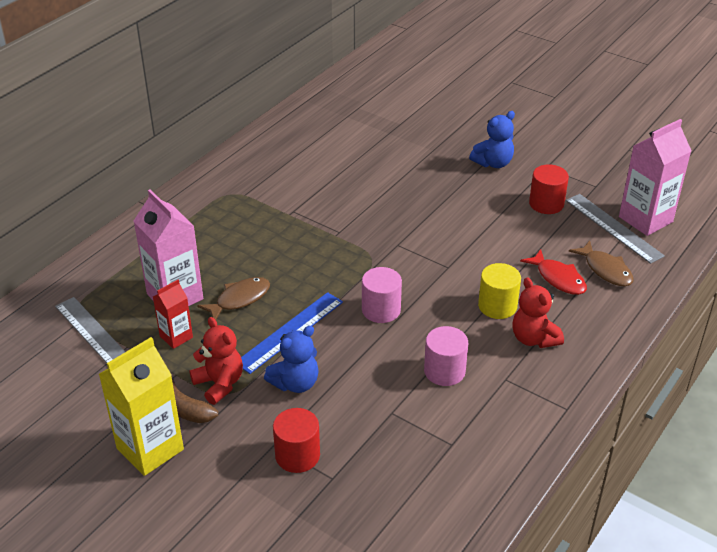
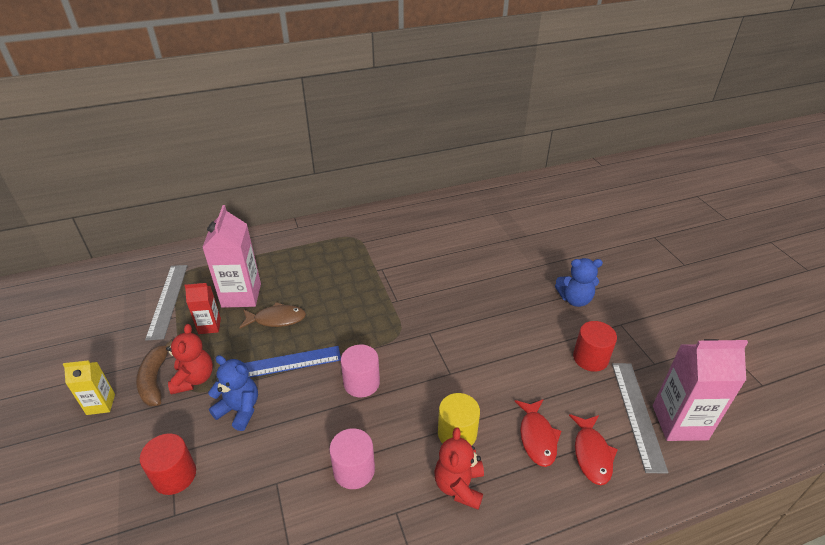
camera: 35 degrees right, 0 degrees up
yellow carton [99,337,184,476] -> yellow carton [63,360,115,415], size x0.55
blue teddy bear [264,326,319,393] -> blue teddy bear turned 150 degrees counterclockwise [208,355,258,431]
brown fish [569,241,634,286] -> red fish [569,414,618,485]

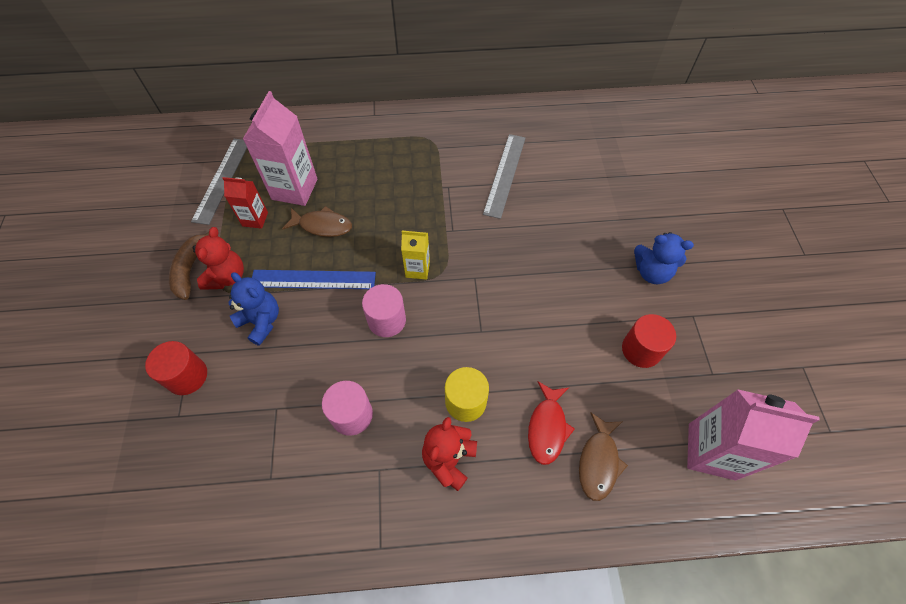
camera: 15 degrees right, 20 degrees up
yellow carton [63,360,115,415] -> yellow carton moved to [401,231,430,280]
red fish [569,414,618,485] -> brown fish [579,412,628,501]
grey ruler [612,363,668,474] -> grey ruler moved to [483,134,526,219]

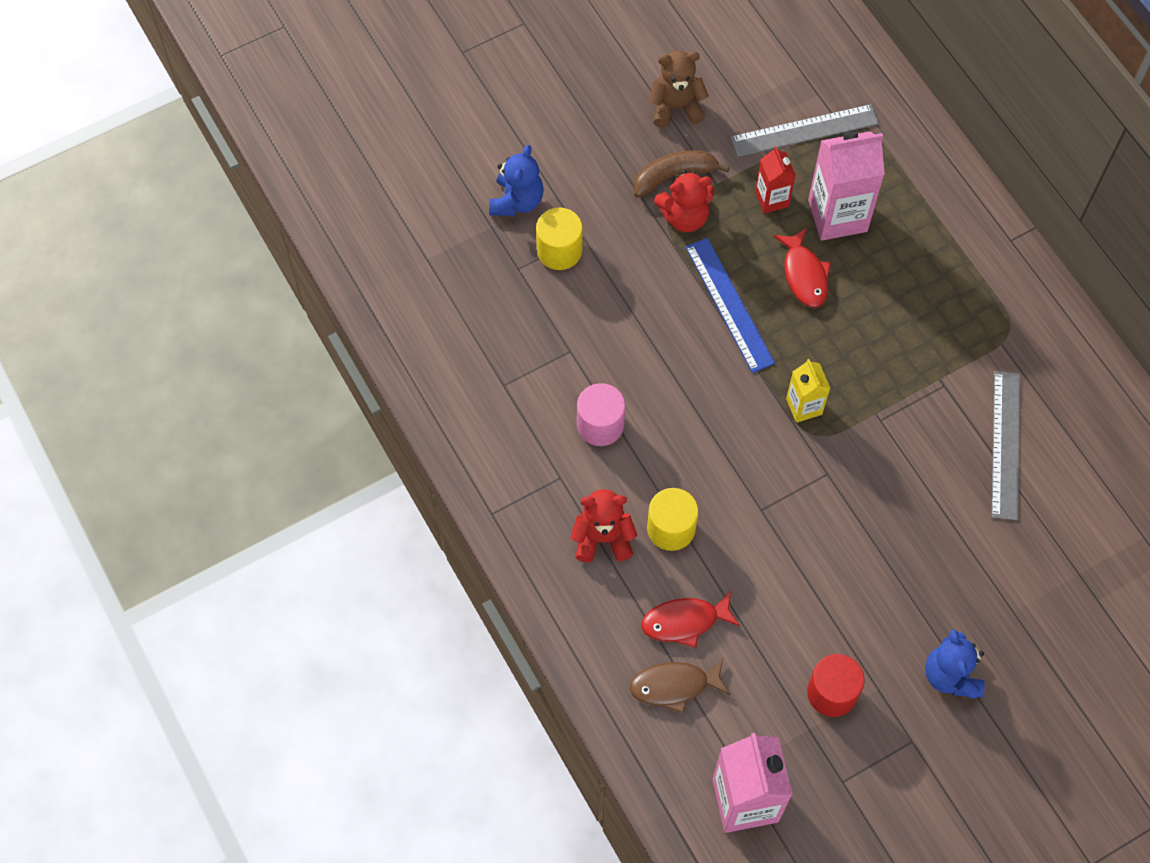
camera: 65 degrees right, 5 degrees up
red cylinder [145,341,207,395] -> yellow cylinder [536,207,583,270]
blue teddy bear [228,272,279,346] -> blue teddy bear moved to [489,145,544,216]
brown fish [282,206,352,237] -> red fish [773,228,831,307]
pink cylinder [362,284,406,337] -> none
grey ruler [483,134,526,219] -> grey ruler turned 75 degrees counterclockwise [991,371,1020,520]
none -> brown teddy bear [649,51,709,128]

